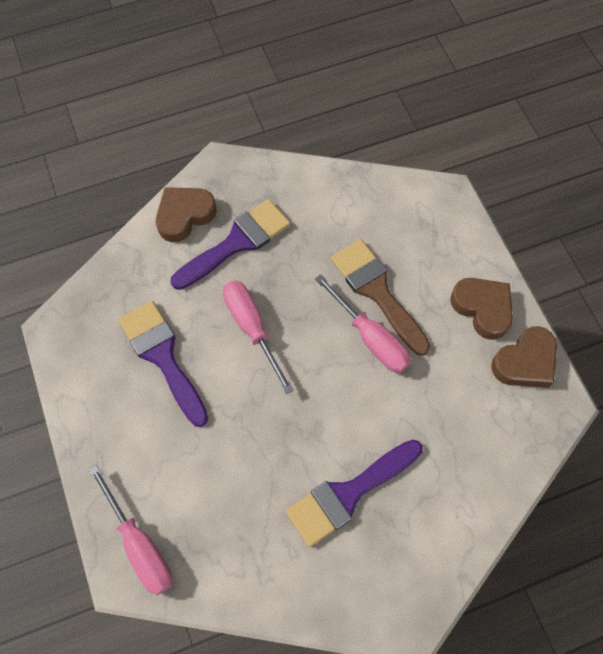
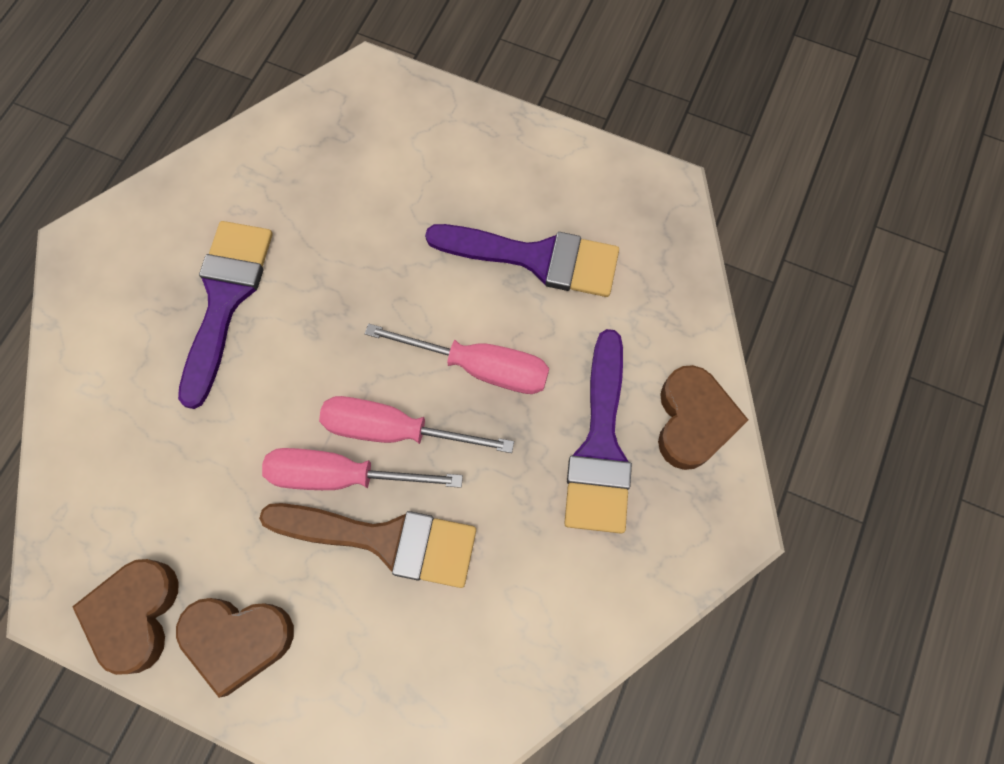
camera: 135 degrees right, 5 degrees up
pink screwdriver [89,465,172,595] -> pink screwdriver moved to [319,396,514,453]

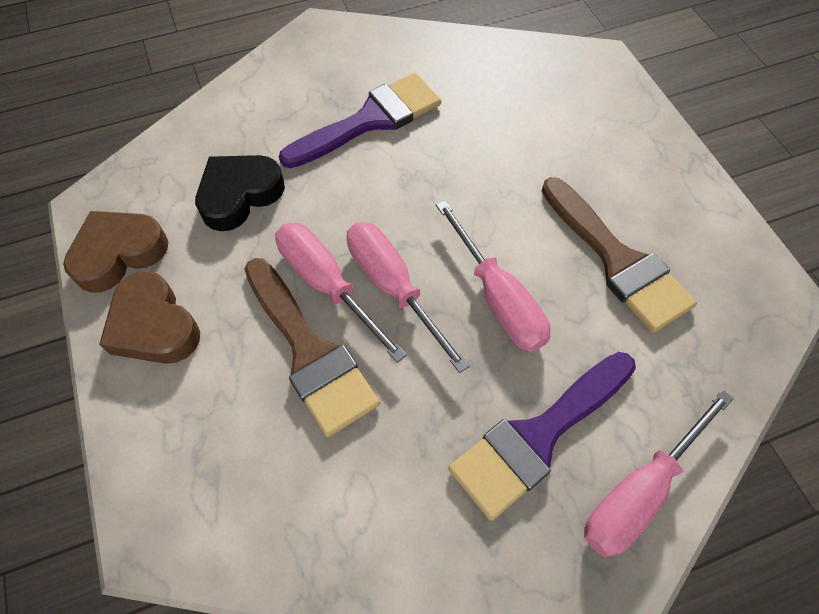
camera: 45 degrees right, 10 degrees down
purple brush [425,224,619,297] -> brown brush [542,177,697,333]
brown heart [658,365,748,470] -> pink screwdriver [584,390,734,557]
none -> black heart [195,155,285,231]

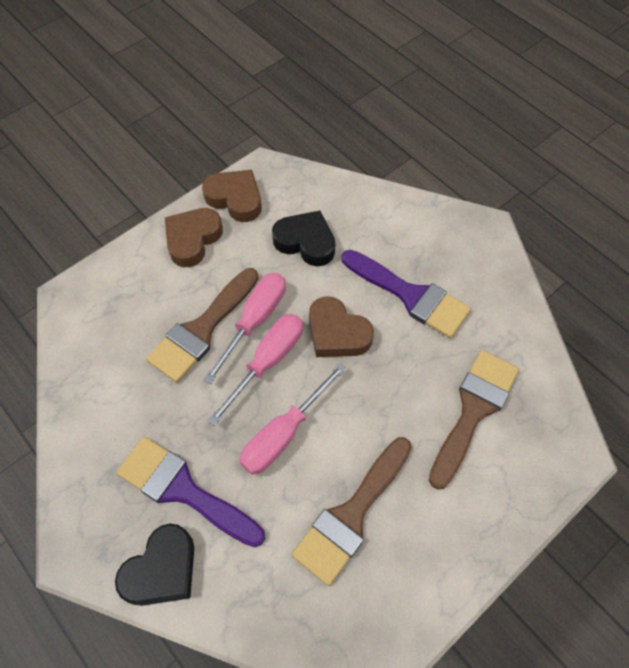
camera: 70 degrees right, 0 degrees up
pink screwdriver [584,390,734,557] -> black heart [115,524,194,606]
none -> brown heart [309,296,374,357]
none -> brown brush [429,350,519,490]

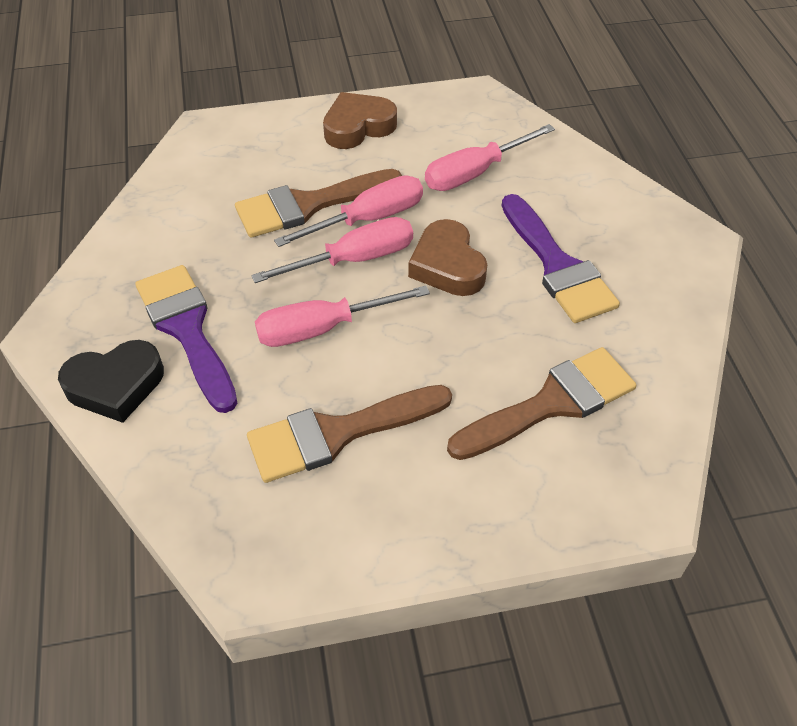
camera: 30 degrees right, 10 degrees down
brown heart [202,170,262,222] -> none
black heart [272,211,335,266] -> pink screwdriver [425,124,555,191]

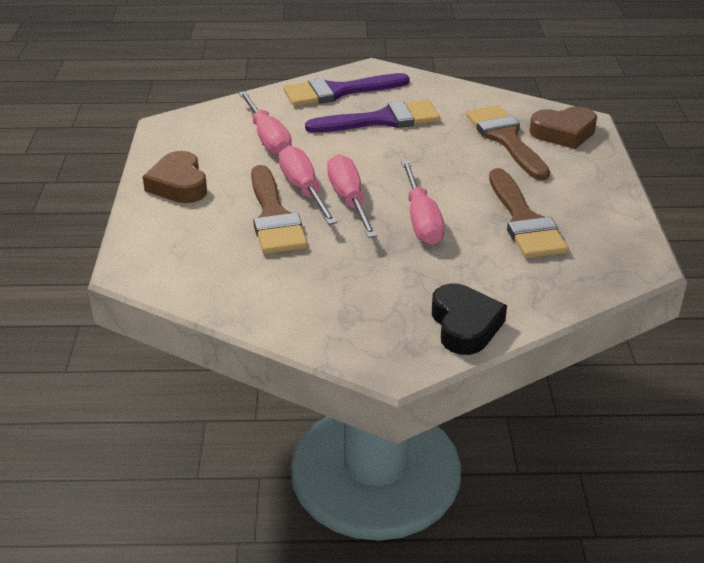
camera: 80 degrees left, 15 degrees down
purple brush [135,265,237,413] -> purple brush moved to [284,73,410,106]
brown heart [408,219,487,296] -> brown heart moved to [529,107,597,149]

